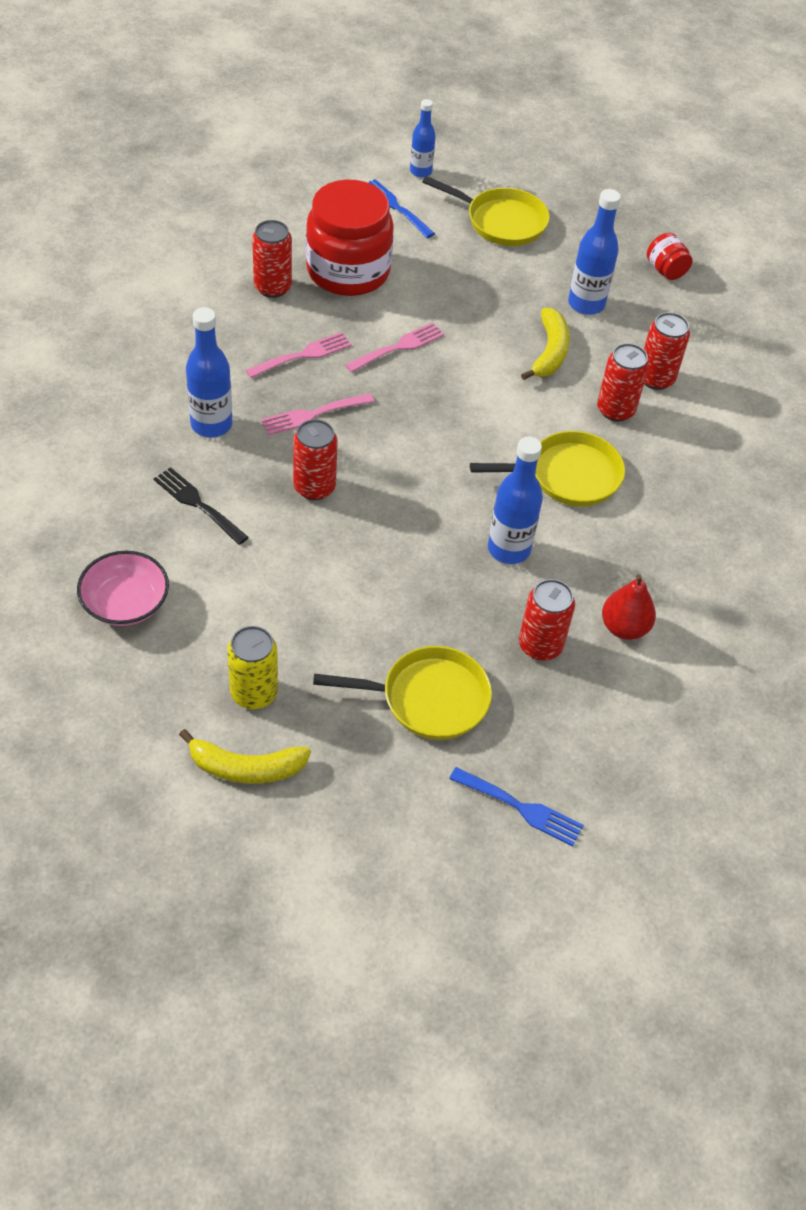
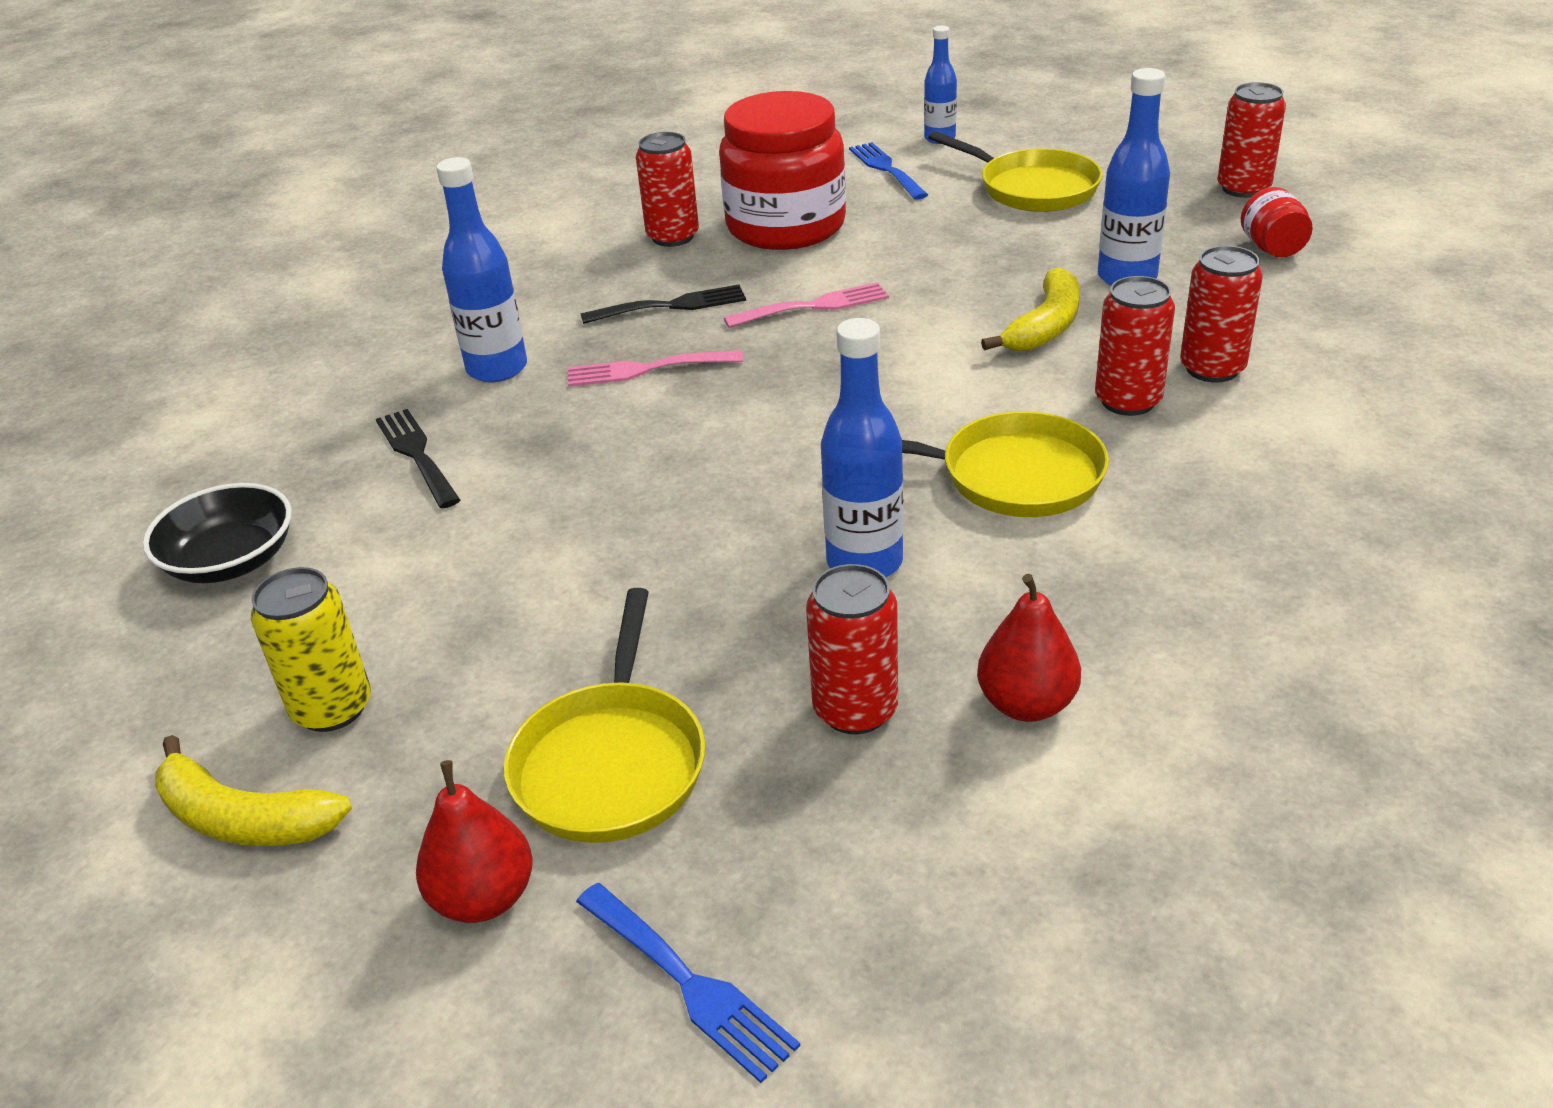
camera: 25 degrees right, 15 degrees down
pink bowl [77,551,169,626] -> black bowl [143,483,292,583]
pink fork [245,332,352,378] -> black fork [580,285,746,324]
red can [293,419,338,500] -> red can moved to [1217,82,1286,198]
yellow pan [313,646,492,740] -> yellow pan turned 75 degrees clockwise [504,588,705,843]
none -> red pear [416,760,533,923]

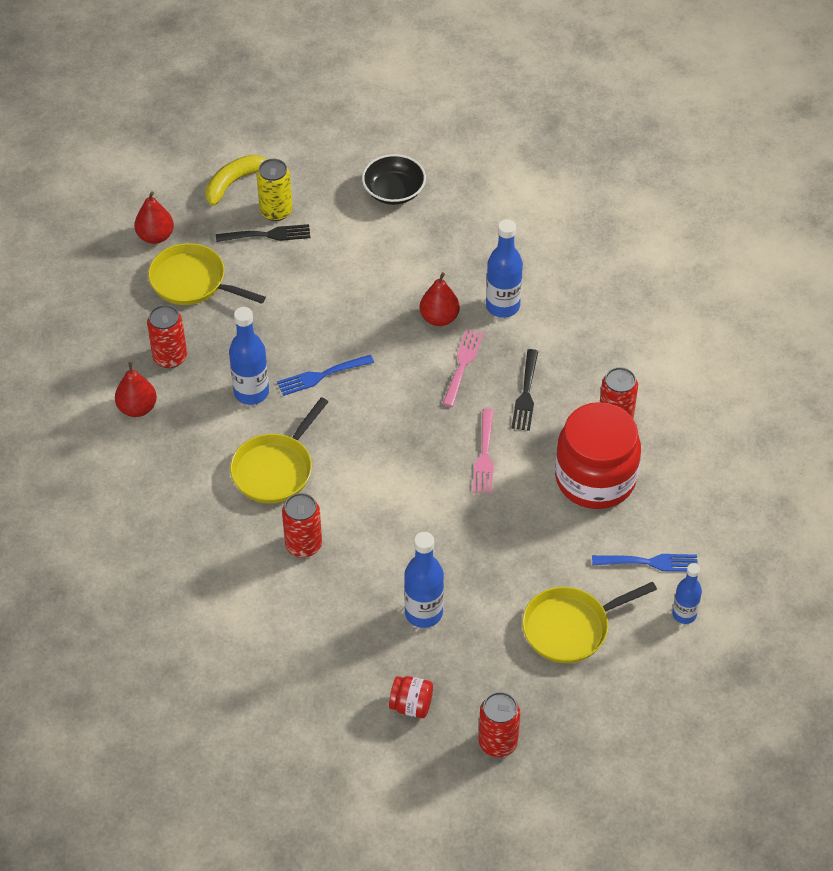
camera: 110 degrees right, 15 degrees up
black fork [376,409,460,508] -> black fork moved to [216,224,310,242]
blue fork [576,883,800,1083] -> blue fork moved to [277,355,374,396]
yellow banana [981,267,1080,351] -> none
red can [1180,246,1263,383] -> none
none -> red pear [420,272,460,326]

